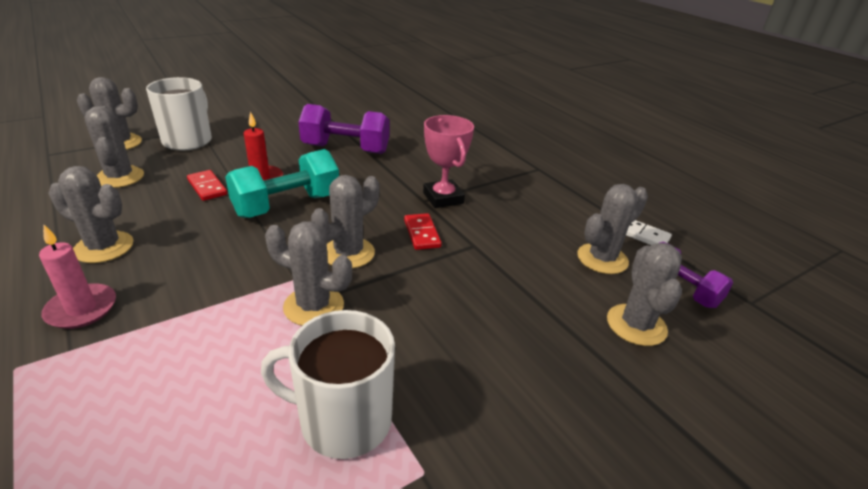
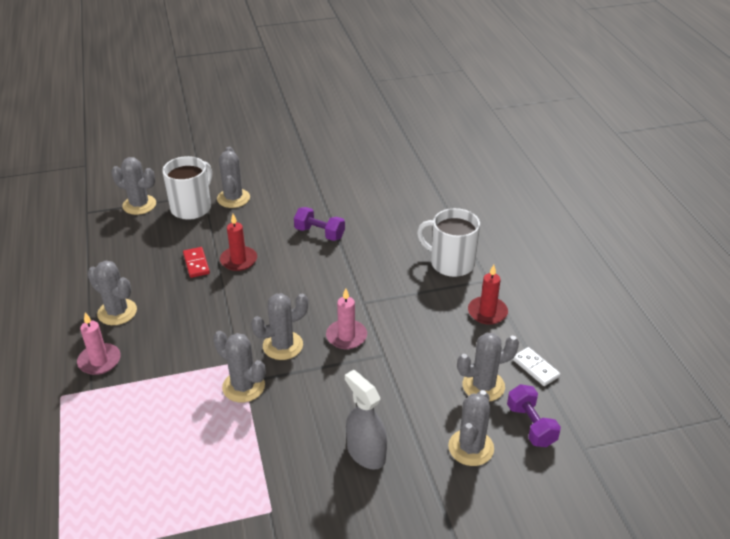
camera: 20 degrees right, 5 degrees up
grey cactus [84,106,144,188] -> grey cactus moved to [217,147,250,208]
turquoise dumbbell [225,149,339,218] -> none
white mug [261,310,395,459] -> white mug moved to [417,208,480,277]
purple dumbbell [299,104,390,154] -> purple dumbbell [294,207,345,241], size x0.64
red domino [404,213,442,250] -> pink candle [326,288,367,349]
pink trophy [423,115,474,208] -> none
none -> grey spray bottle [345,370,387,470]
none -> red candle [468,265,508,325]

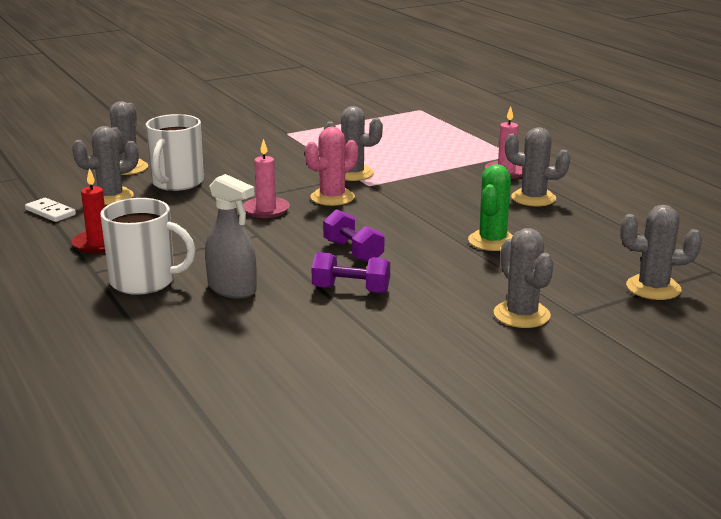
camera: 165 degrees right, 15 degrees down
white mug [162,156,212,220] -> white mug moved to [145,114,204,191]
red domino [183,247,210,278] -> green cactus [468,164,513,251]
red candle [220,214,257,271] -> none
grey cactus [251,293,308,360] -> pink cactus [305,127,358,206]
grey spray bottle [345,370,387,470] -> grey spray bottle moved to [205,174,257,298]
purple dumbbell [507,384,561,447] -> purple dumbbell moved to [323,209,384,262]

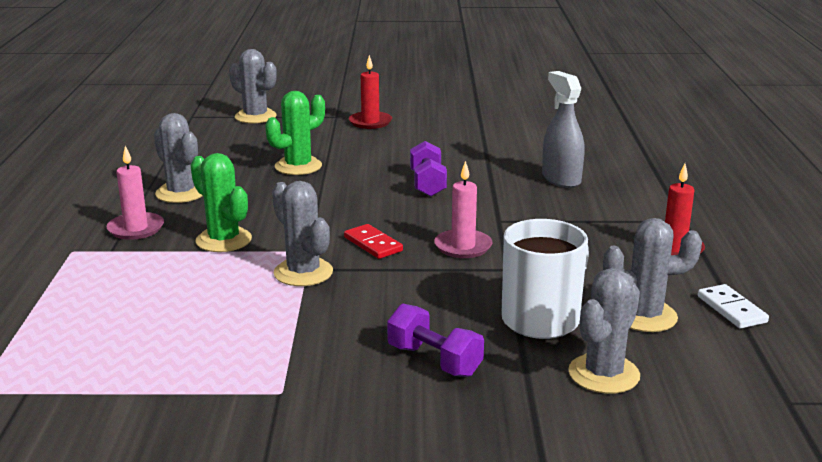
camera: 150 degrees left, 0 degrees up
white mug [100,198,195,295] -> none
pink cactus [305,127,358,206] -> red domino [344,224,403,259]
purple dumbbell [312,252,390,293] -> purple dumbbell moved to [387,304,484,377]
grey cactus [494,228,554,328] -> red candle [349,55,392,129]
none -> green cactus [191,153,252,252]

